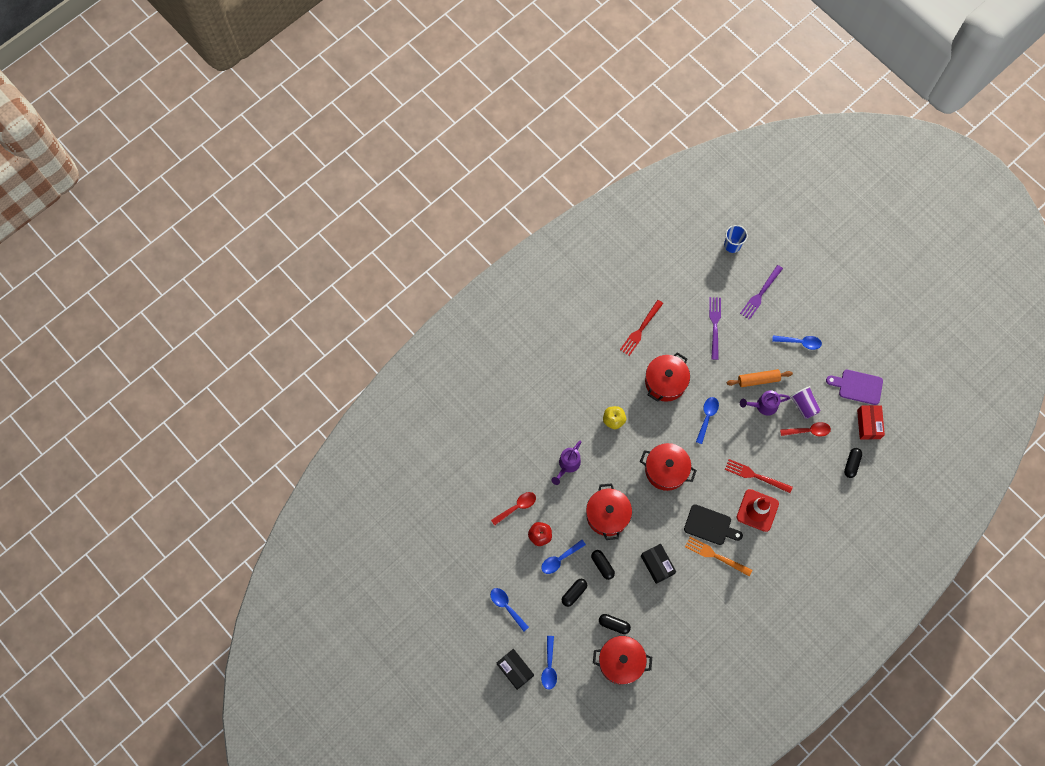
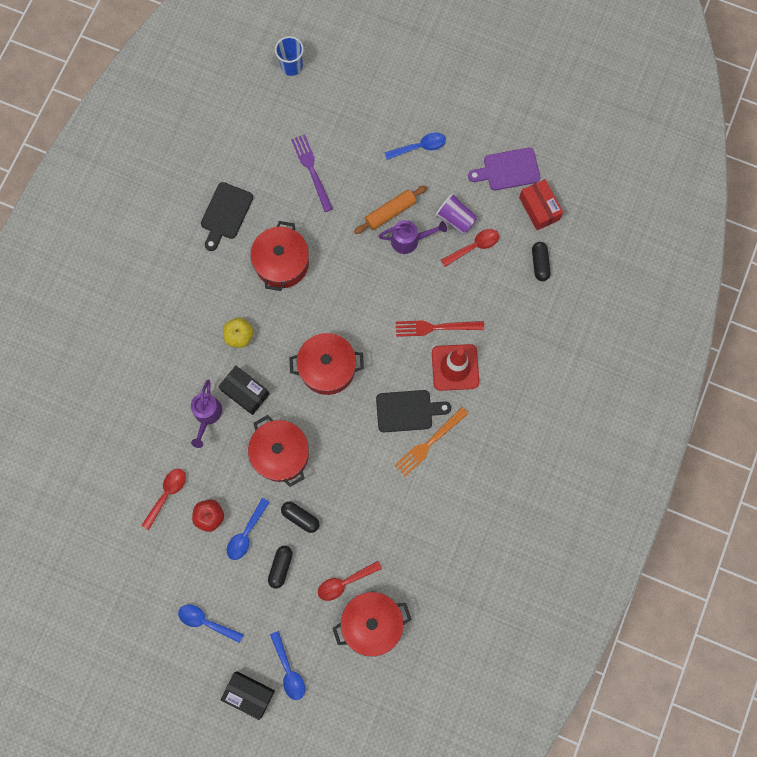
camera: 25 degrees left, 5 degrees up
black capsule [599,614,631,634] -> red spoon [318,561,382,601]
red fork [620,300,664,356] -> black cutting board [201,182,253,251]
black box [641,544,676,584] -> black box moved to [218,366,270,415]
orange fork [685,537,752,577] -> orange fork turned 45 degrees counterclockwise [394,407,468,476]
blue spoon [696,397,719,444] -> none
purple fork [740,265,783,320] -> none
purple watering can [740,390,790,416] -> purple watering can turned 150 degrees counterclockwise [378,220,447,254]

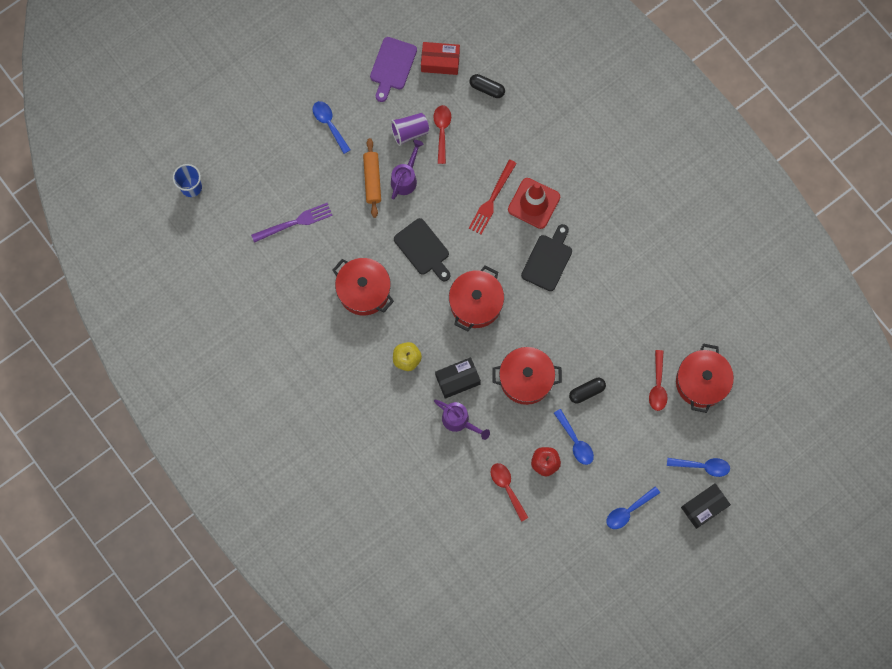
camera: 60 degrees left, 0 degrees up
black cutting board [201,182,253,251] -> black cutting board moved to [394,218,450,281]
black capsule [268,546,293,589] -> none
purple fork [291,134,333,212] -> purple fork turned 150 degrees clockwise [251,203,333,243]
blue spoon [384,132,446,160] -> blue spoon turned 45 degrees counterclockwise [313,101,350,154]
orange fork [394,407,468,476] -> none

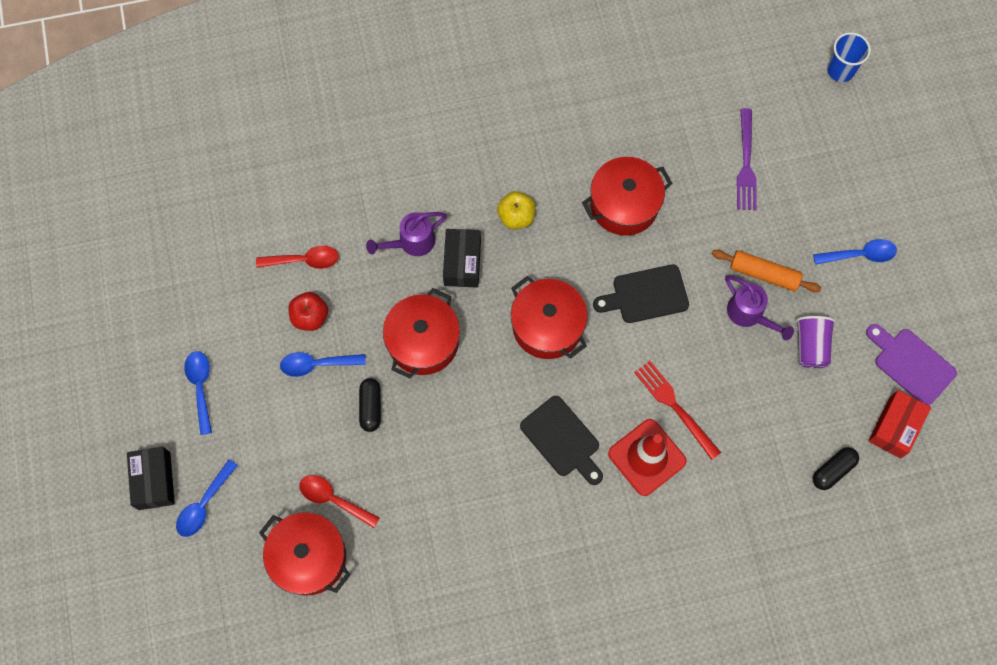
camera: 115 degrees right, 5 degrees down
red spoon [434,105,451,164] -> none

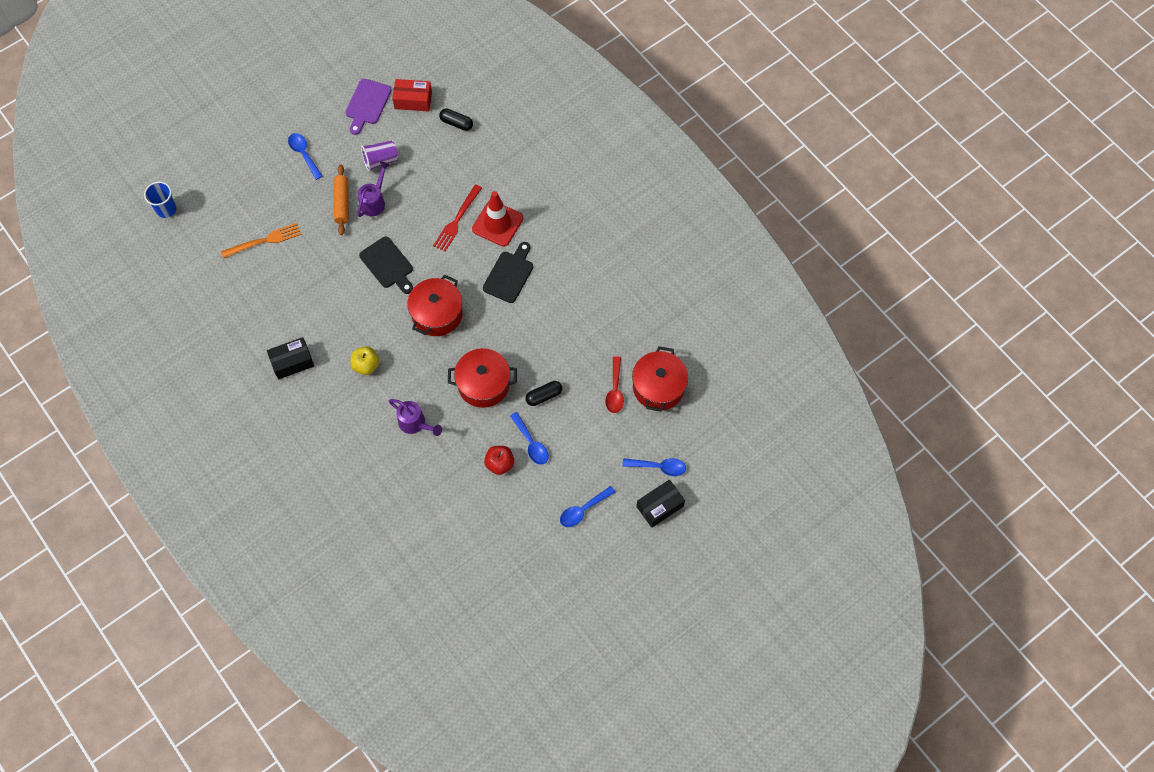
camera: 115 degrees left, 5 degrees down
red spoon [256,246,339,269] -> none
black box [443,229,481,288] -> black box moved to [267,337,314,380]
red pot [582,157,673,236] -> none
purple fork [737,108,757,210] -> orange fork [221,223,301,258]

